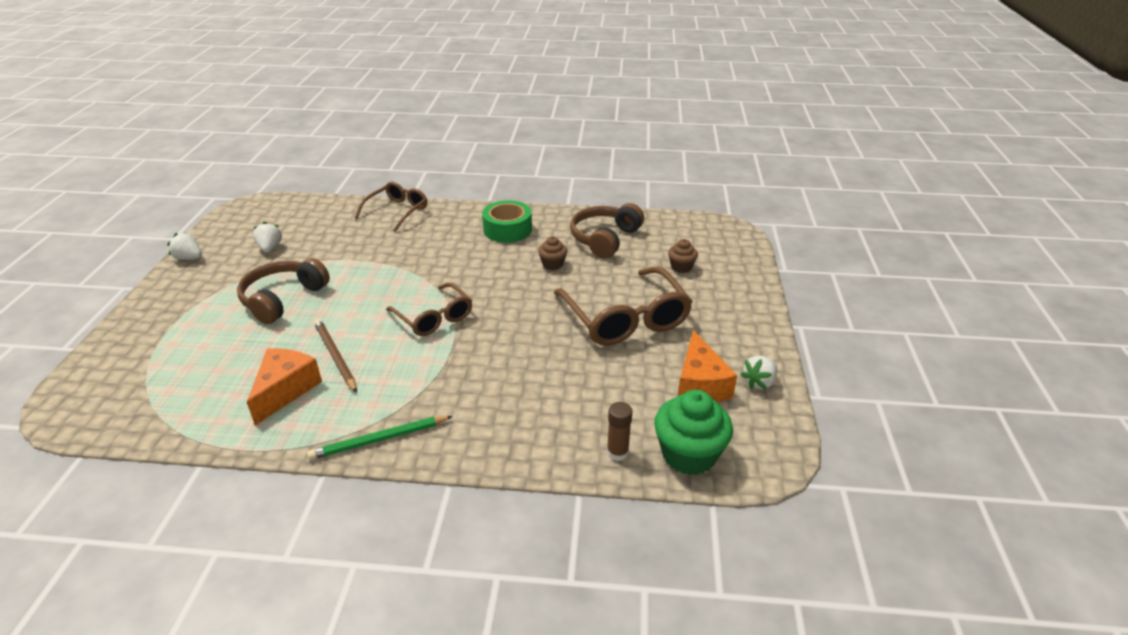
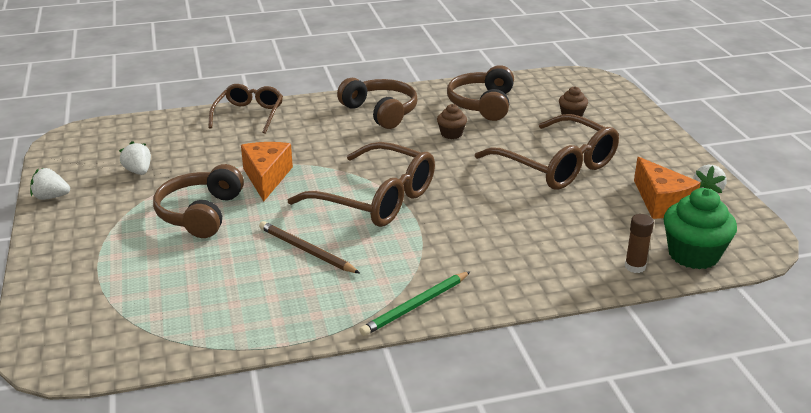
camera: 20 degrees left, 5 degrees down
orange cheese [247,348,322,425] -> orange cheese moved to [241,142,293,201]
brown glasses [386,283,472,336] -> brown glasses [288,142,435,227], size x1.61
green tape [482,200,532,243] -> brown headphones [337,78,418,129]

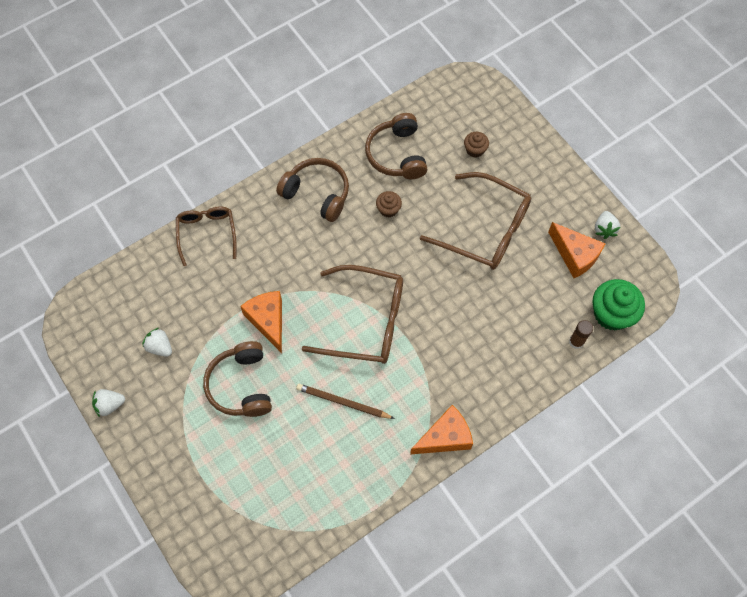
camera: 20 degrees left, 35 degrees up
green pencil [359,271,471,336] -> orange cheese [410,405,473,455]

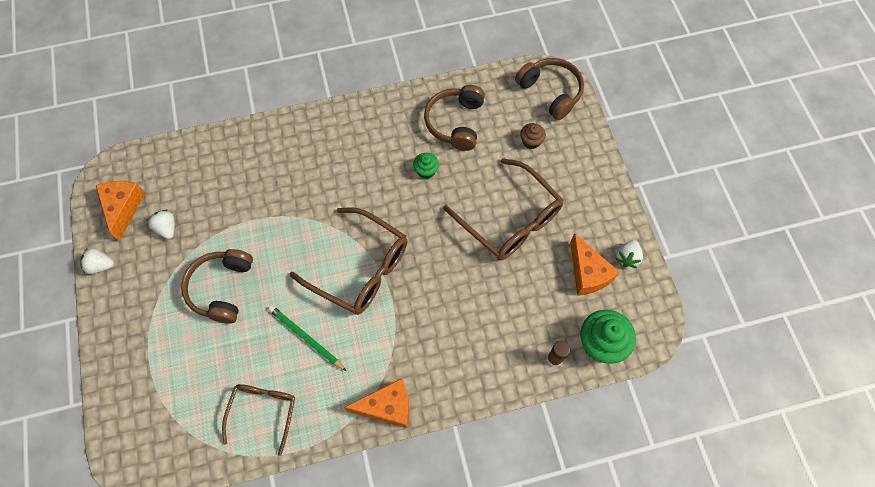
camera: 20 degrees right, 0 degrees up
brown glasses [176,206,237,266] -> brown glasses moved to [222,384,295,456]
orange cheese [240,291,282,353] -> orange cheese moved to [96,181,145,241]
brown headphones [276,158,349,222] -> brown headphones moved to [515,58,584,120]
brown pencil [296,384,395,419] -> green pencil [268,306,346,371]
brown cupcake [376,191,402,218] -> green cupcake [413,153,439,179]

